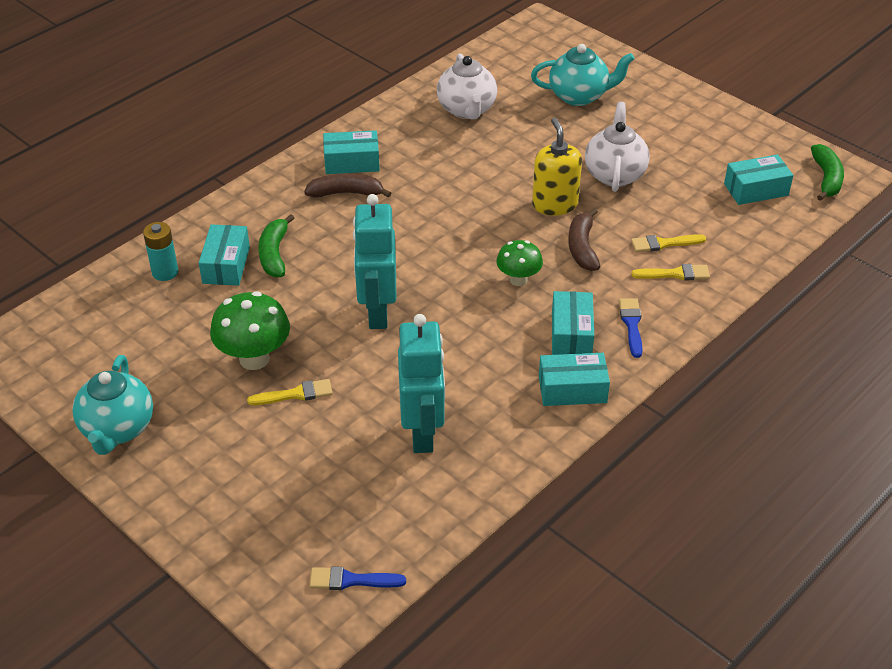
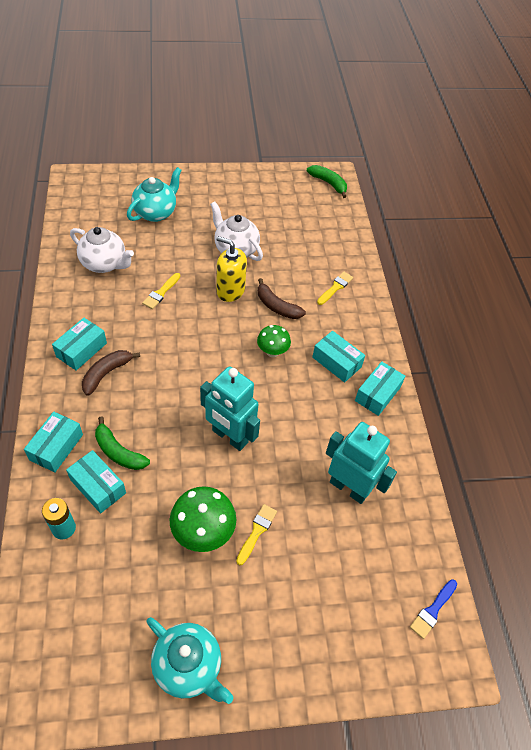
camera: 55 degrees left, 10 degrees up
blue brush [619,298,643,358] -> none
yellow brush [631,234,706,252] -> yellow brush moved to [142,273,180,309]
turquoise box [724,154,793,205] -> turquoise box moved to [24,412,83,473]

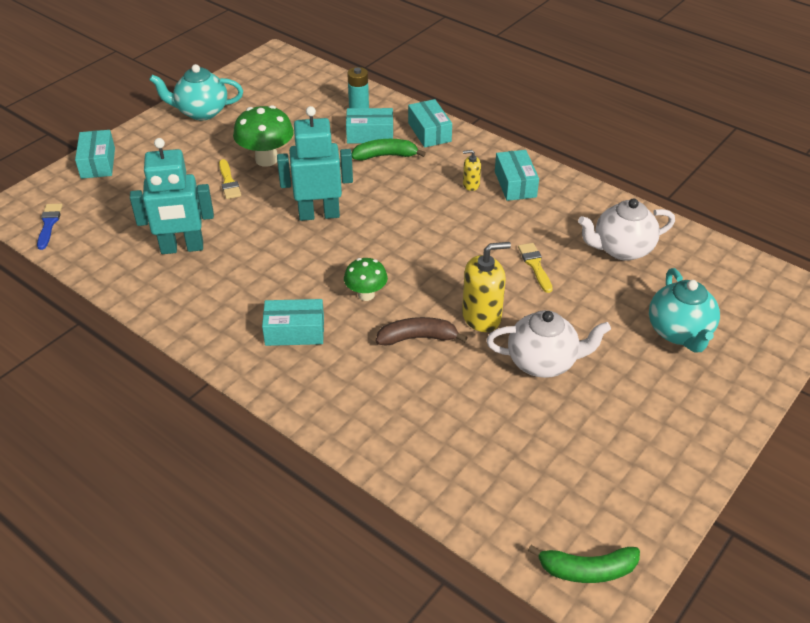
camera: 140 degrees right, 10 degrees down
brown banana [82,350,140,396] -> yellow soap dispenser [463,150,481,191]
yellow brush [317,272,353,305] -> none
turquoise box [355,361,405,416] -> turquoise box moved to [75,130,115,179]

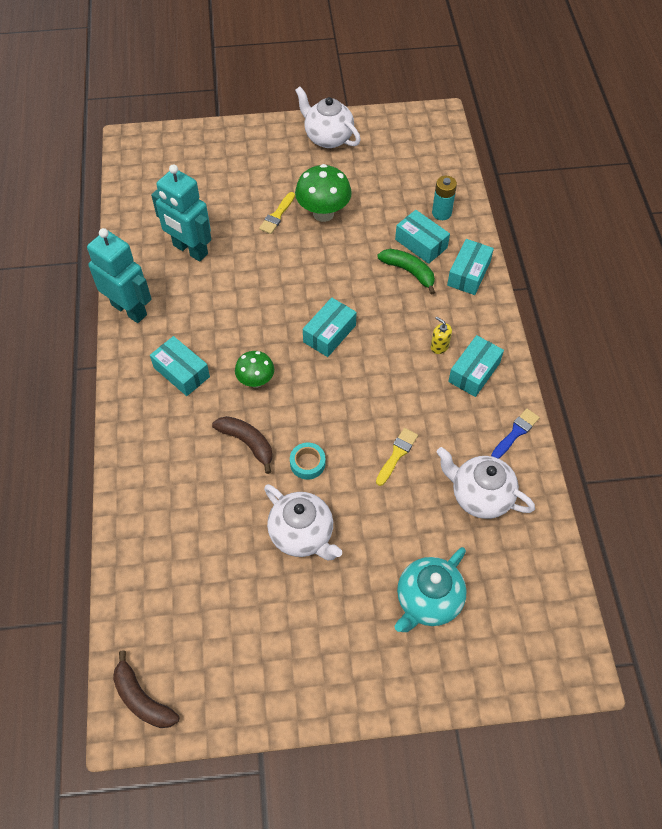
camera: 45 degrees right, 15 degrees up
blue brush [37,204,63,250] -> blue brush moved to [491,409,540,459]
turquoise box [75,130,115,179] -> turquoise box moved to [303,298,357,357]
turquoise teapot [149,64,243,120] -> white teapot [295,87,361,148]
turquoise robot [277,106,353,221] -> turquoise robot moved to [87,228,152,323]
yellow soap dispenser [462,242,511,332] -> turquoise tape [290,443,325,480]
green banana [528,545,640,583] -> brown banana [113,650,179,728]

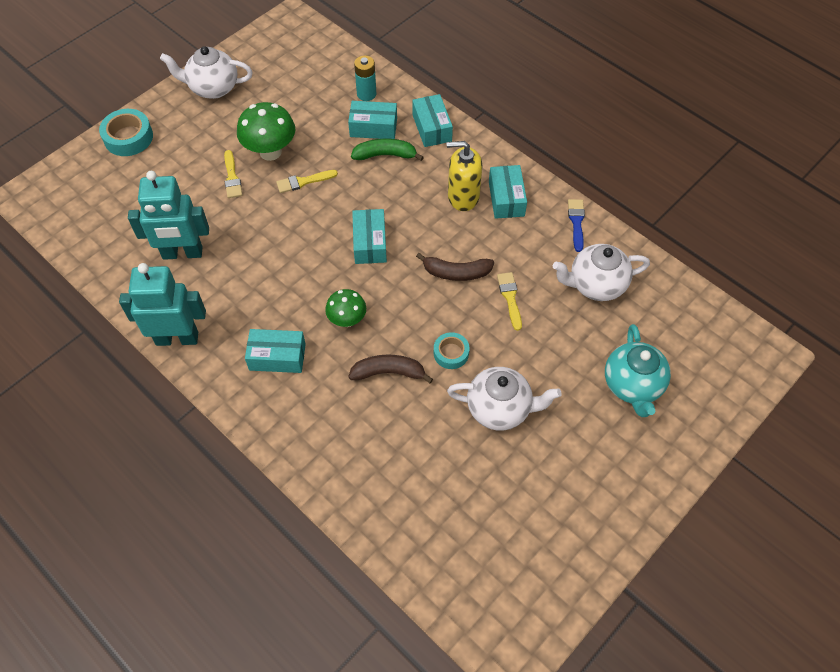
camera: 40 degrees left, 0 degrees up
brown banana [113,650,179,728] -> brown banana moved to [416,253,494,281]
yellow soap dispenser [431,317,452,354] -> yellow soap dispenser [447,141,482,211], size x1.94
none -> turquoise tape [99,109,153,156]
none -> yellow brush [276,170,338,193]

